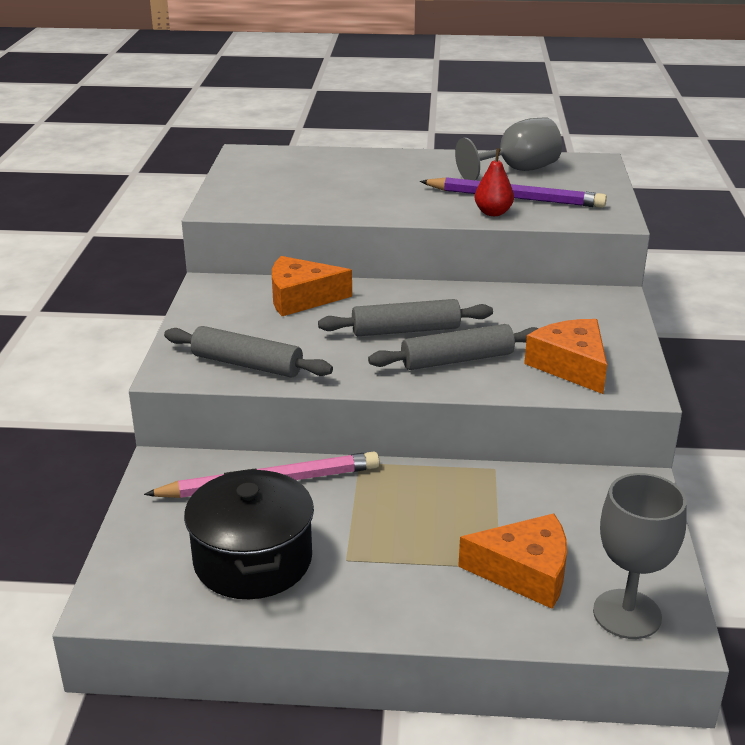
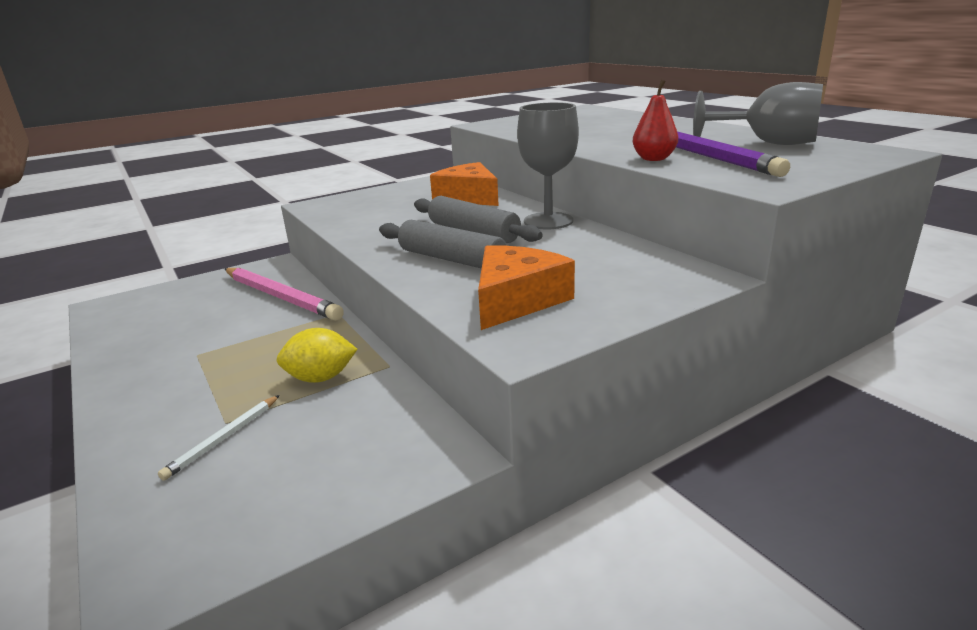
camera: 55 degrees right, 5 degrees down
grey rolling pin [164,326,333,378] -> none
black pot [184,468,314,599] -> none
orange cheese [458,513,567,609] -> white pencil [158,395,280,481]
grey goblet [593,473,687,639] -> grey goblet moved to [517,102,579,229]
none -> yellow lemon [276,328,357,383]

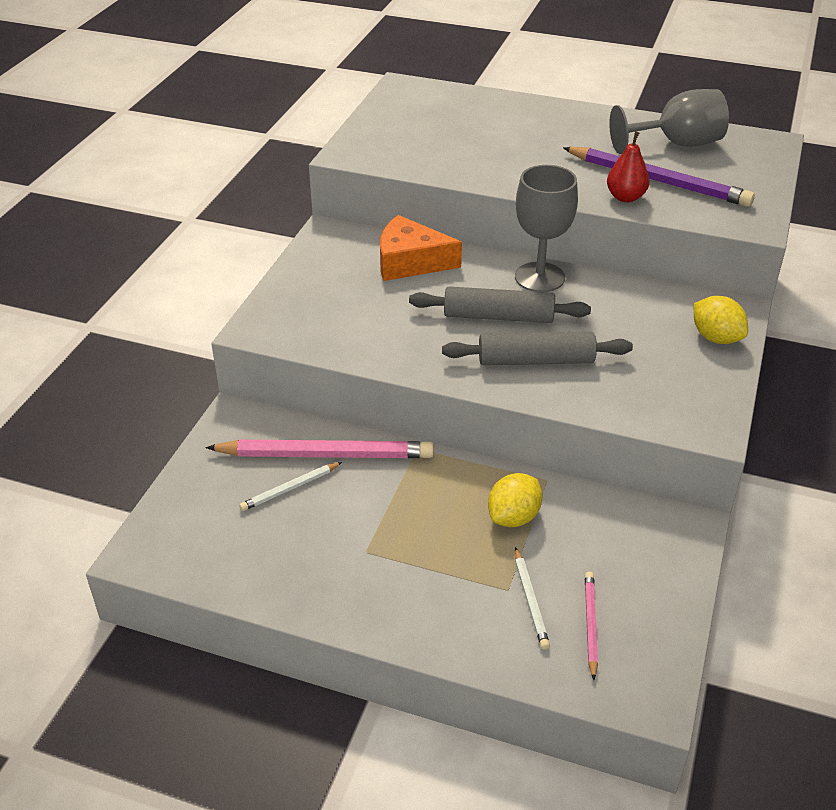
camera: 40 degrees left, 15 degrees up
orange cheese [478,245,575,330] -> none
none -> white pencil [239,462,342,511]
none -> pink pencil [585,572,598,680]
none -> yellow lemon [693,296,748,344]

